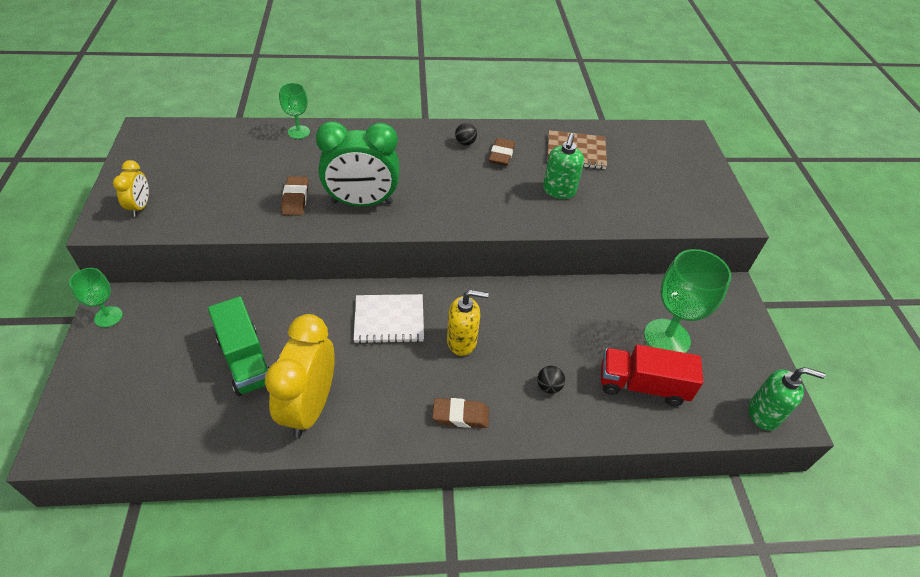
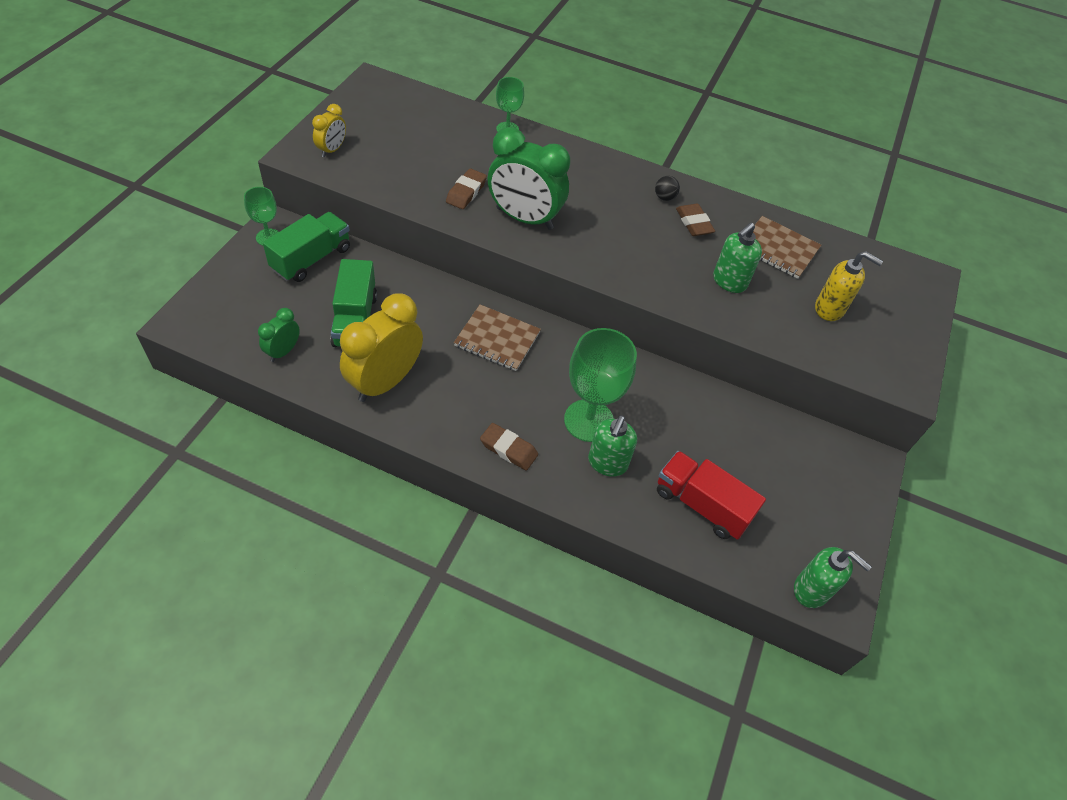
camera: 25 degrees right, 5 degrees up
white notebook [354,294,424,344] -> brown notebook [454,305,541,371]
yellow soap dispenser [447,290,489,356] -> yellow soap dispenser moved to [815,251,883,321]
brown eraser [489,138,515,166] -> brown eraser turned 60 degrees counterclockwise [676,204,715,236]
black ball [537,366,565,394] -> green soap dispenser [588,415,637,477]
green goblet [644,249,731,353] -> green goblet moved to [564,328,637,442]
none -> green clock [258,308,300,362]
none -> green truck [263,212,350,282]

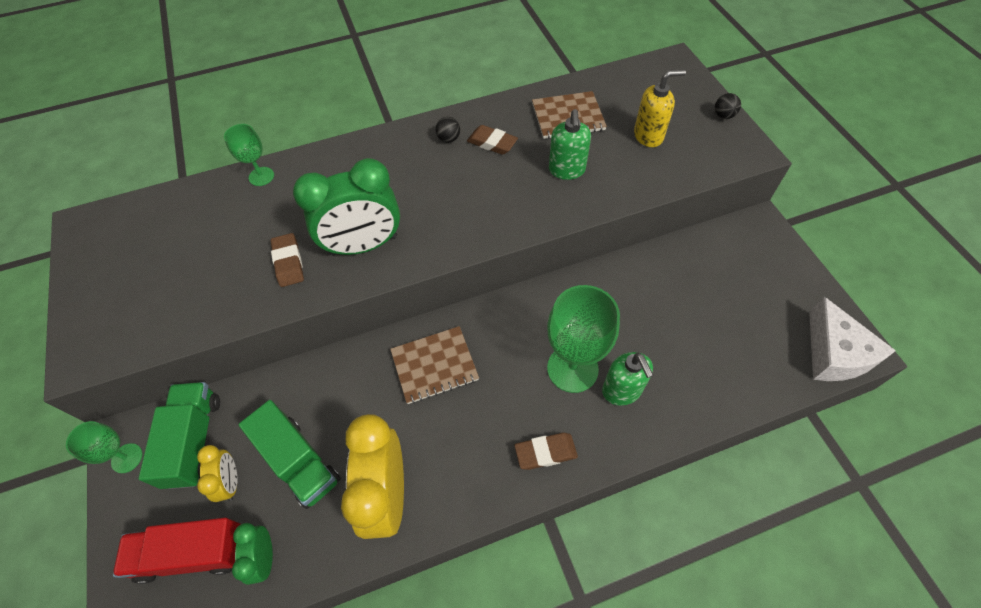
camera: 35 degrees left, 5 degrees up
yellow clock [312,104,346,157] -> yellow clock moved to [197,445,237,502]
red truck [657,451,766,540] -> red truck moved to [113,518,241,584]
green soap dispenser [794,547,872,608] -> white cheese [809,297,896,381]
none -> black ball [715,93,741,119]

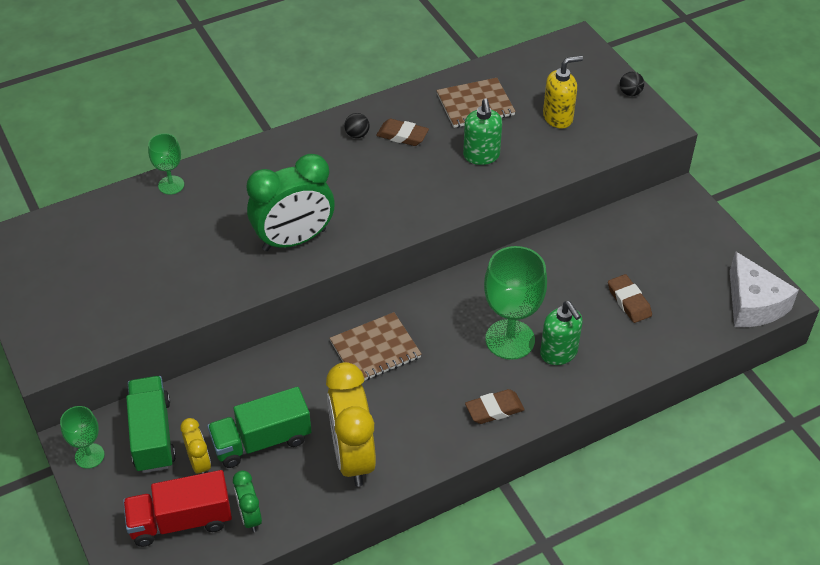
camera: 10 degrees left, 10 degrees down
green truck [239,400,341,509] -> green truck turned 120 degrees clockwise [207,387,312,468]
brown eraser [271,233,304,287] -> brown eraser moved to [608,274,652,323]

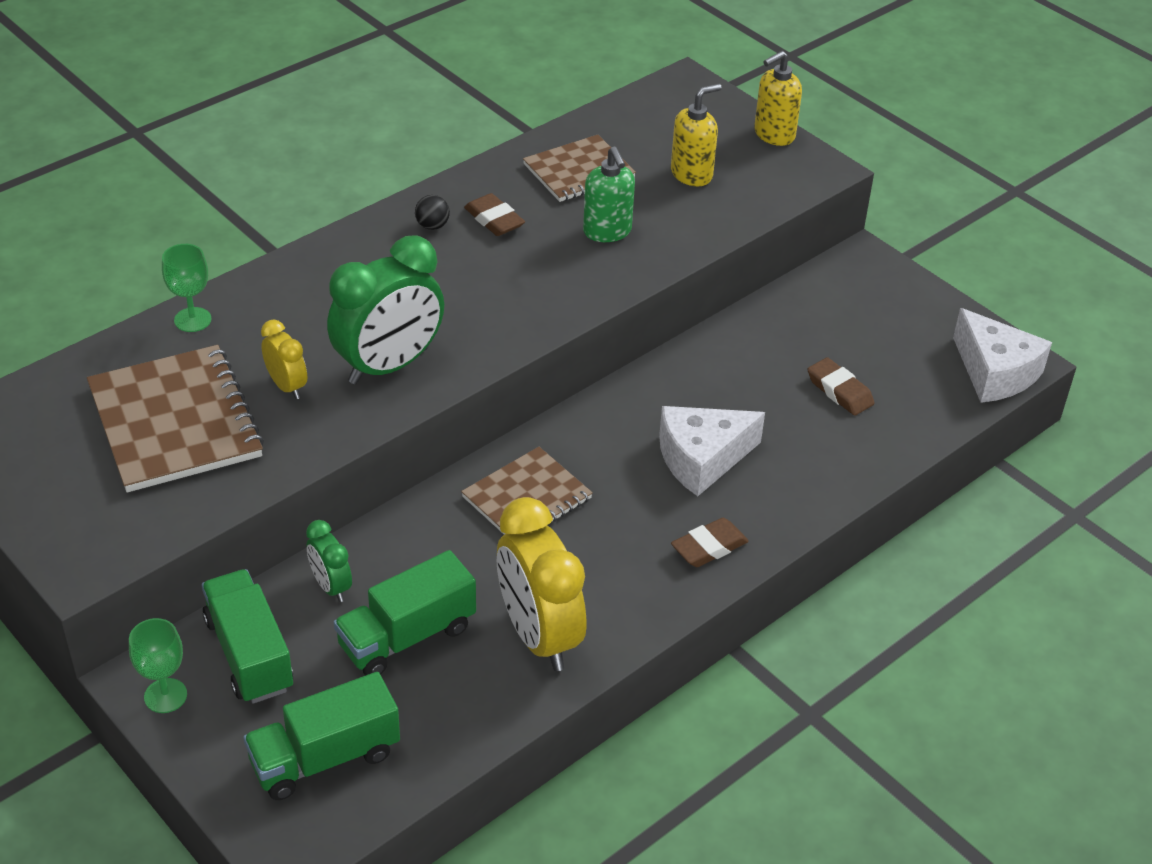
camera: 15 degrees left, 5 degrees down
red truck [123,470,232,547] -> green truck [243,672,400,800]
yellow clock [180,418,211,474] -> yellow clock moved to [261,319,307,399]
green clock [233,471,262,532] -> green clock moved to [306,520,352,602]
brown eraser [376,119,429,146] -> brown eraser turned 45 degrees clockwise [464,193,525,236]
green goblet [484,246,547,360] -> white cheese [659,406,765,496]
green soap dispenser [540,301,583,365] -> none
black ball [620,72,644,96] -> yellow soap dispenser [754,51,802,146]
none -> brown notebook [87,345,264,492]

